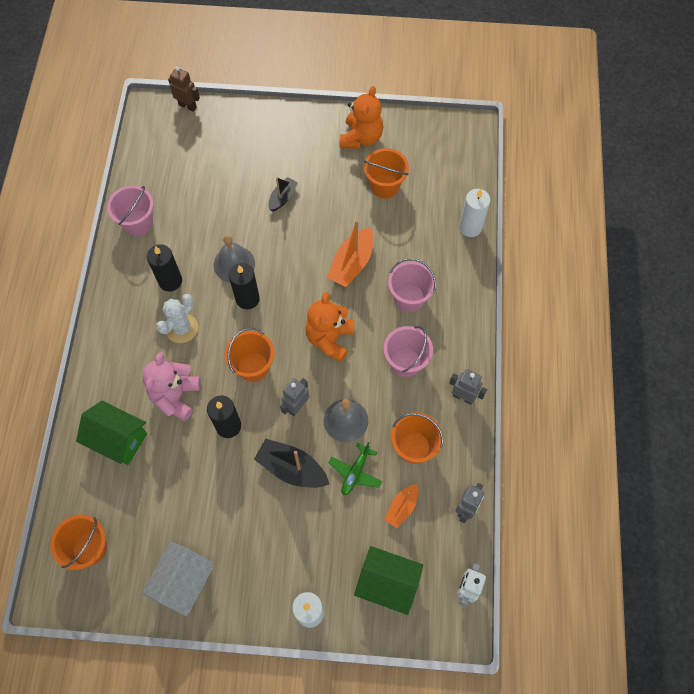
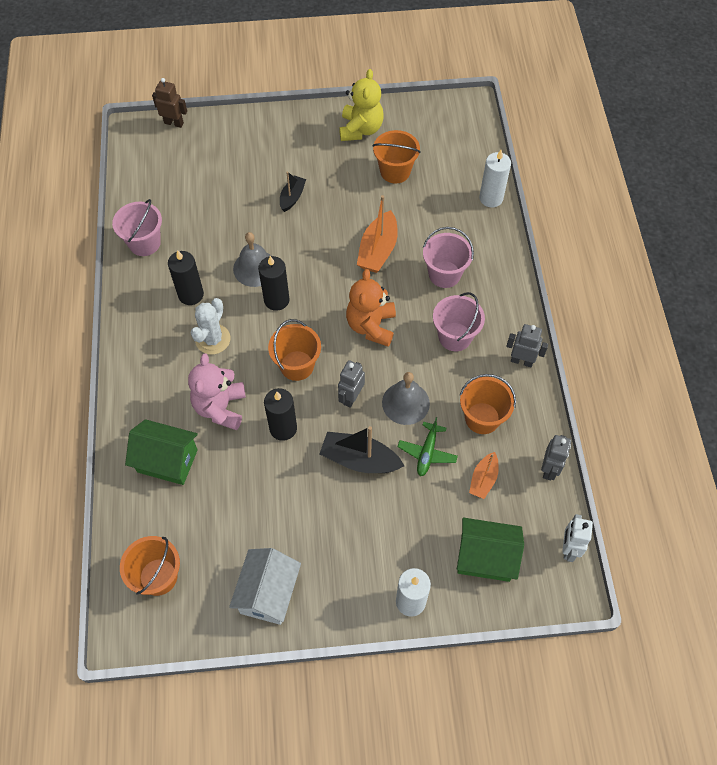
camera: 10 degrees left, 5 degrees down
orange teddy bear [340,86,383,149] -> yellow teddy bear [339,69,384,141]

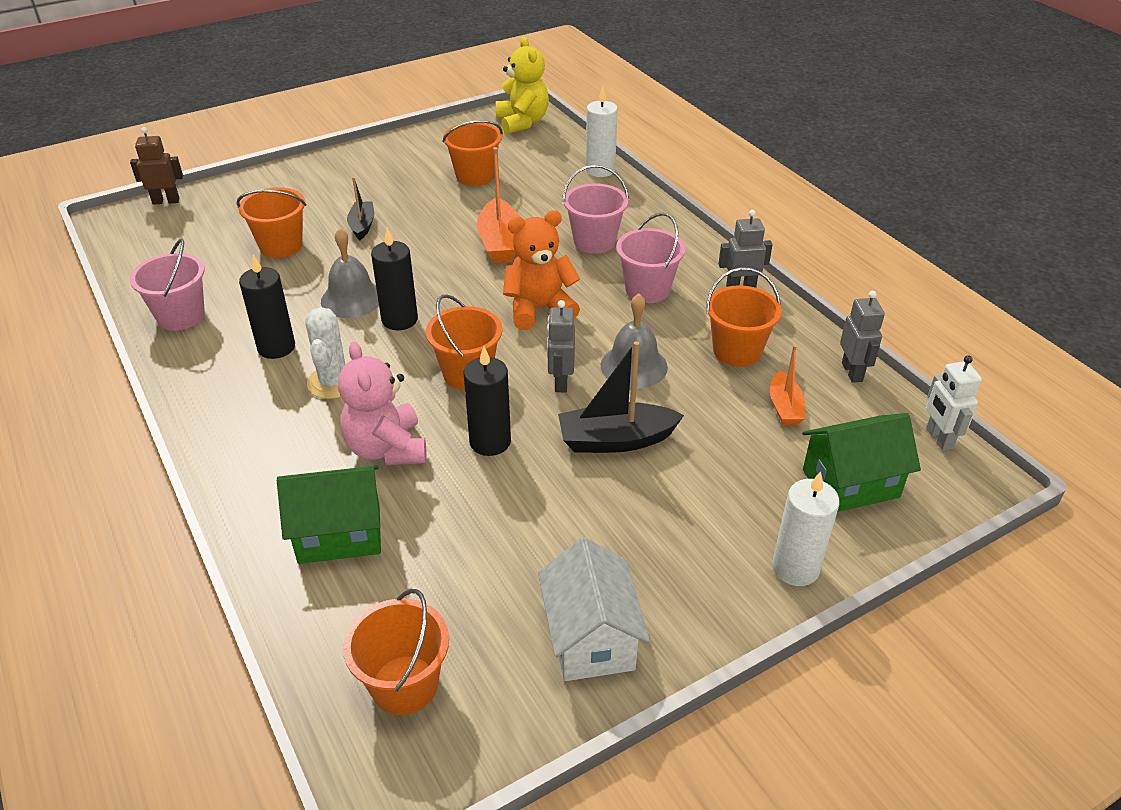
camera: 25 degrees left, 20 degrees down
yellow teddy bear [339,69,384,141] -> yellow teddy bear moved to [496,37,549,134]
orange teddy bear [346,269,396,347] -> orange teddy bear turned 90 degrees clockwise [503,210,580,330]
green plane [397,417,458,476] -> none
none -> orange bucket [237,187,306,258]

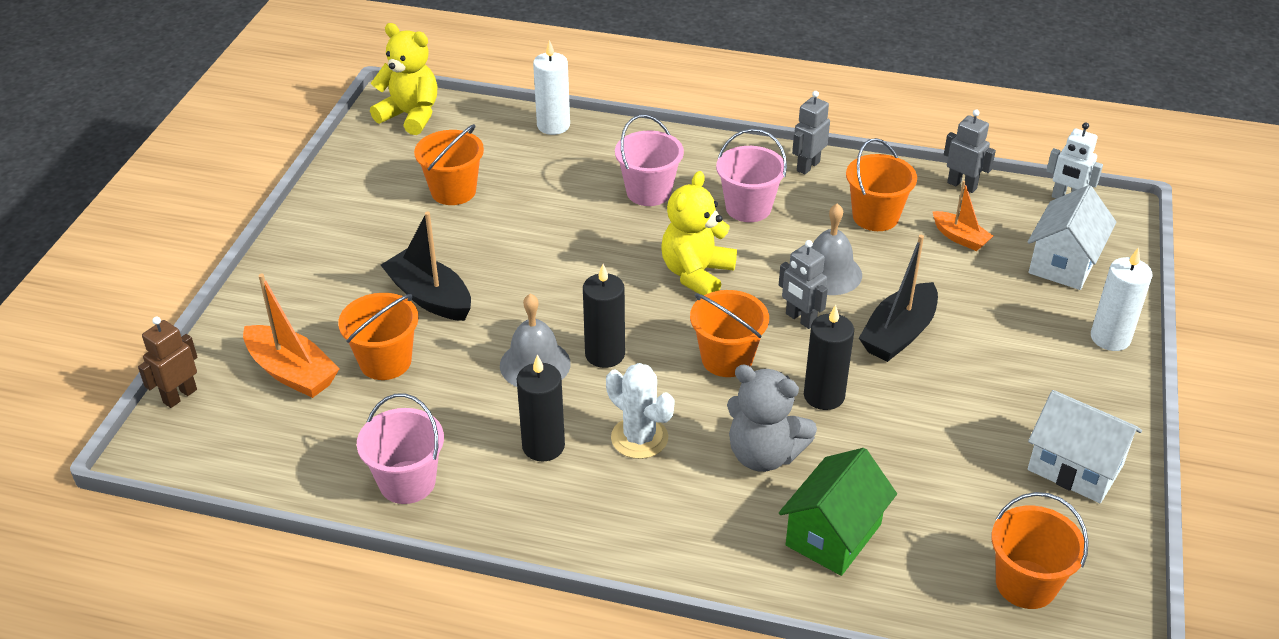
camera: 45 degrees left, 0 degrees up
pink teddy bear [338,342,427,465] -> grey teddy bear [727,364,817,472]
black boat [347,177,374,240] -> black boat [381,212,471,321], size x1.64
orange boat [477,147,520,263] -> orange boat moved to [243,274,340,398]
orange teddy bear [503,210,580,330] -> yellow teddy bear [661,171,737,296]
green house [802,413,921,512] -> white house [1028,185,1116,290]

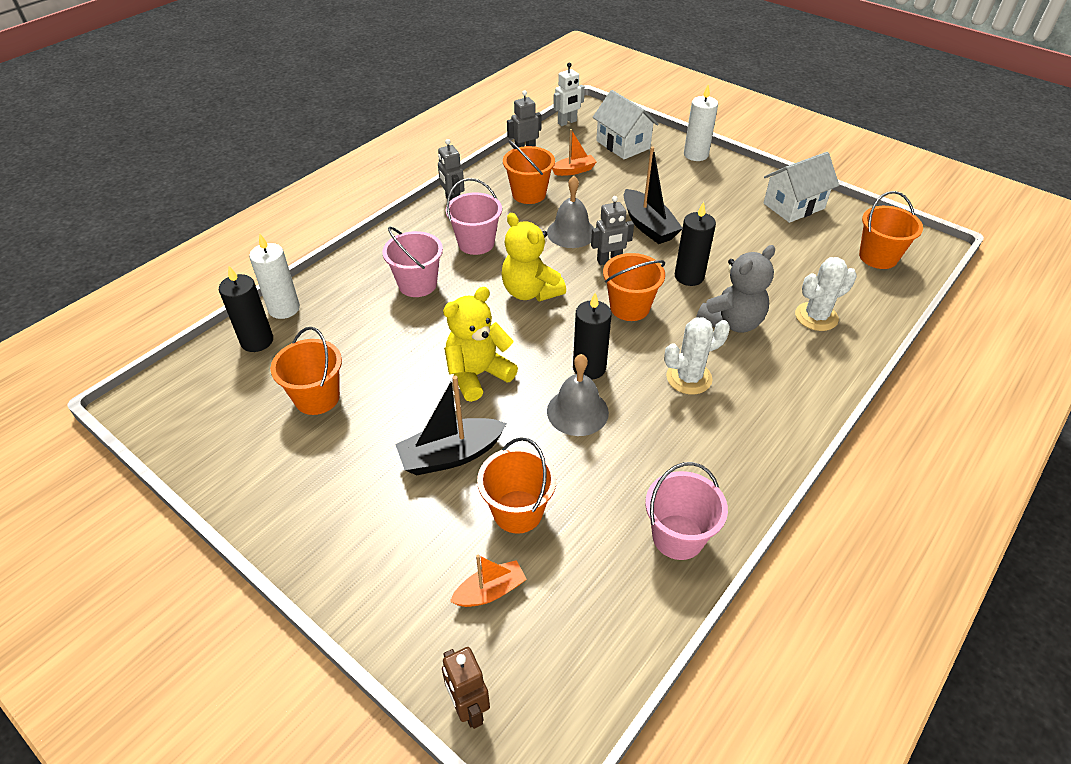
camera: 65 degrees left, 5 degrees up
orange boat [243,274,340,398] -> orange boat [450,555,527,607], size x0.61
yellow teddy bear [370,23,437,135] -> yellow teddy bear moved to [443,287,518,402]
black candle [517,354,565,462] -> black candle moved to [219,266,273,352]
green house [779,448,897,576] -> white cactus [795,257,857,331]

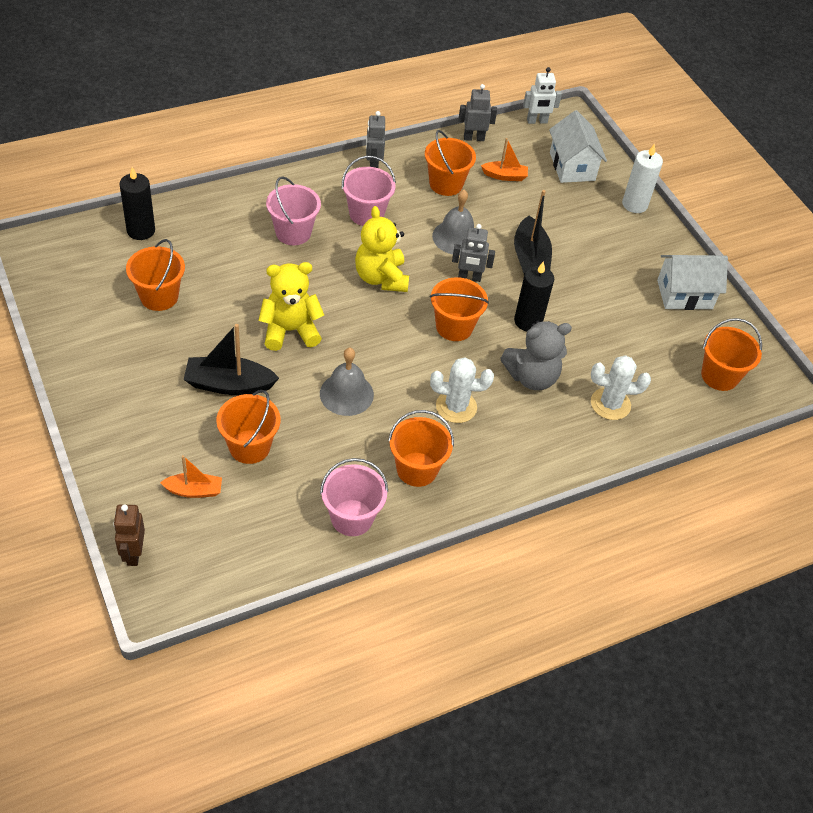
camera: 20 degrees right, 5 degrees up
white candle [249,234,300,319] -> none
black candle [573,293,612,380] -> none
none -> orange bucket [388,410,454,487]

